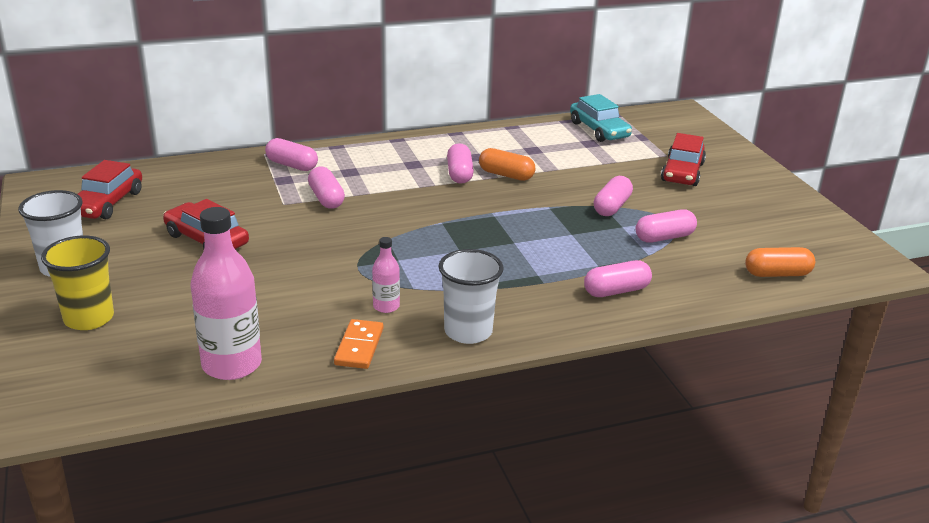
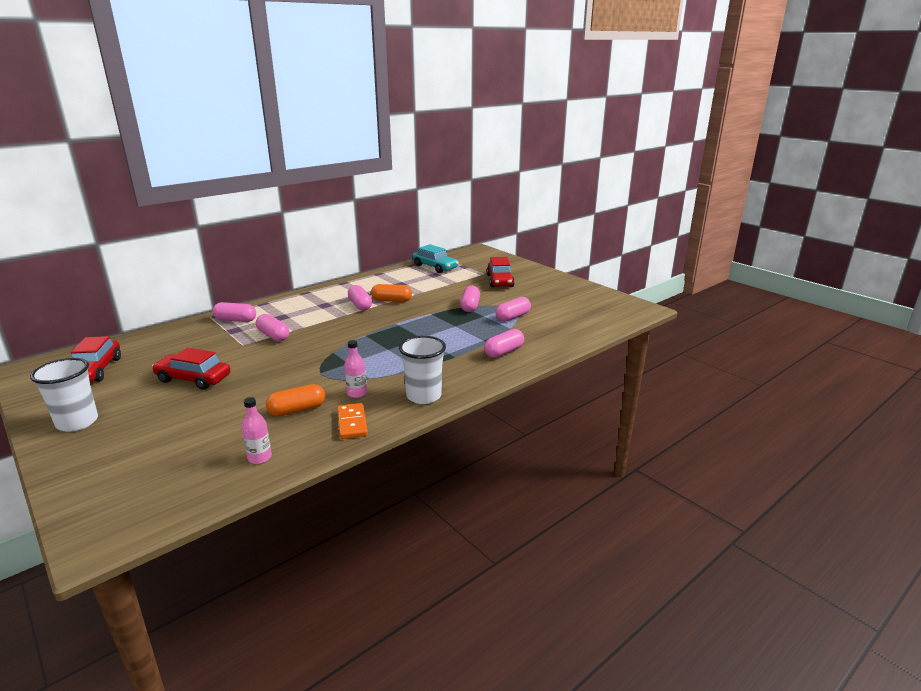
camera: 20 degrees left, 5 degrees down
yellow cup [41,236,114,330] -> none
pink bottle [191,207,262,380] -> pink bottle [242,397,272,464], size x0.49
orange capsule [745,247,815,277] -> orange capsule moved to [266,384,325,416]

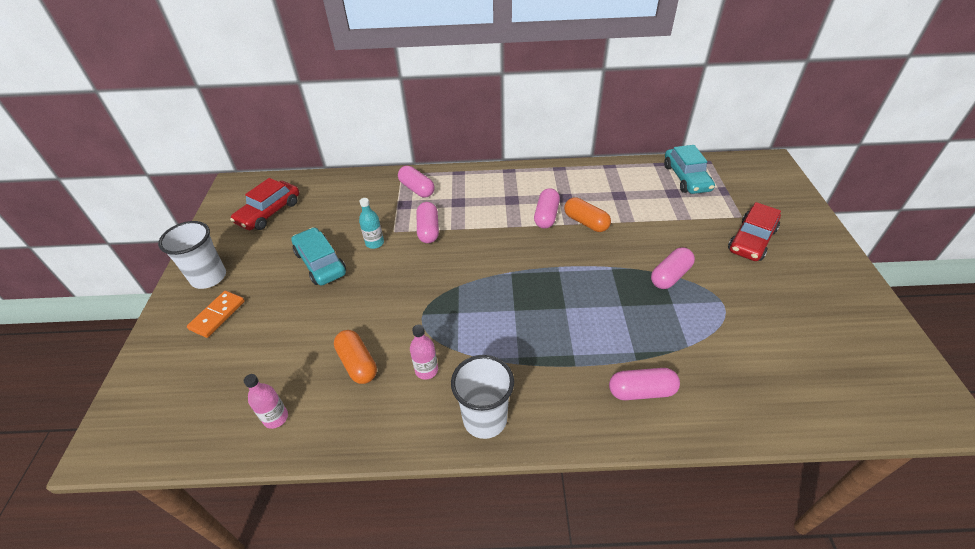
camera: 40 degrees right, 20 degrees up
red car [152,348,230,390] -> turquoise car [291,227,346,286]
orange capsule [266,384,325,416] -> orange capsule turned 45 degrees clockwise [334,330,377,384]
orange domino [337,403,368,439] -> orange domino moved to [187,291,245,338]
pink capsule [495,297,531,322] -> none
none -> turquoise bottle [359,198,384,249]

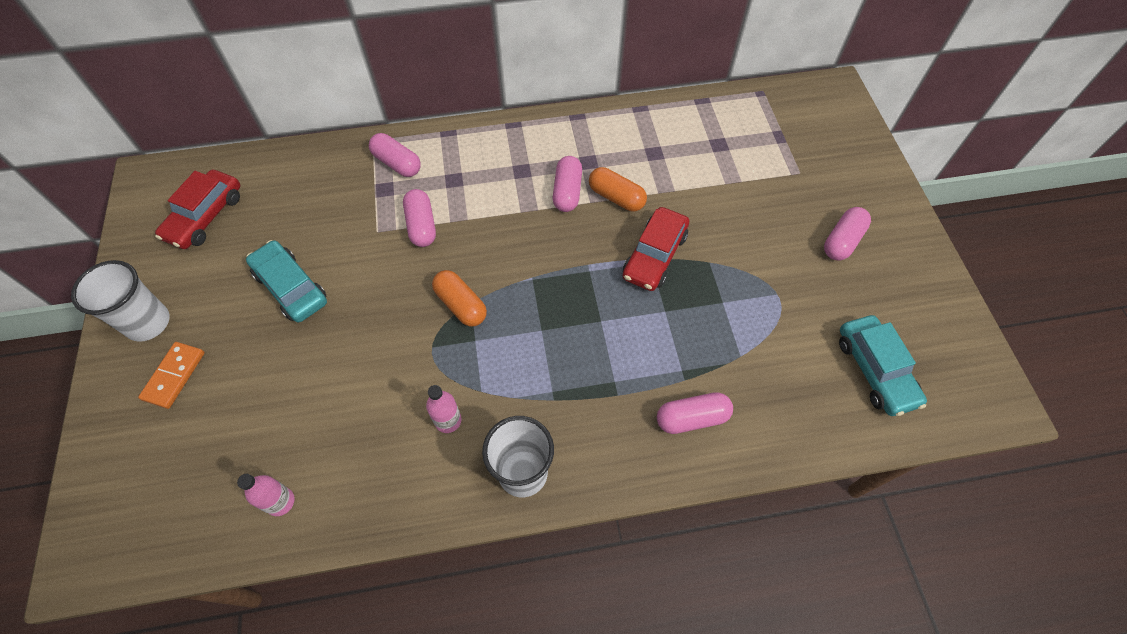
camera: 10 degrees left, 15 degrees up
orange capsule [334,330,377,384] -> orange capsule moved to [432,270,487,327]
turquoise bottle [359,198,384,249] -> none
pink capsule [651,247,695,289] -> pink capsule moved to [824,207,871,260]
turquoise car [664,145,715,194] -> turquoise car moved to [839,315,927,416]
red car [728,202,781,261] -> red car moved to [623,207,689,291]

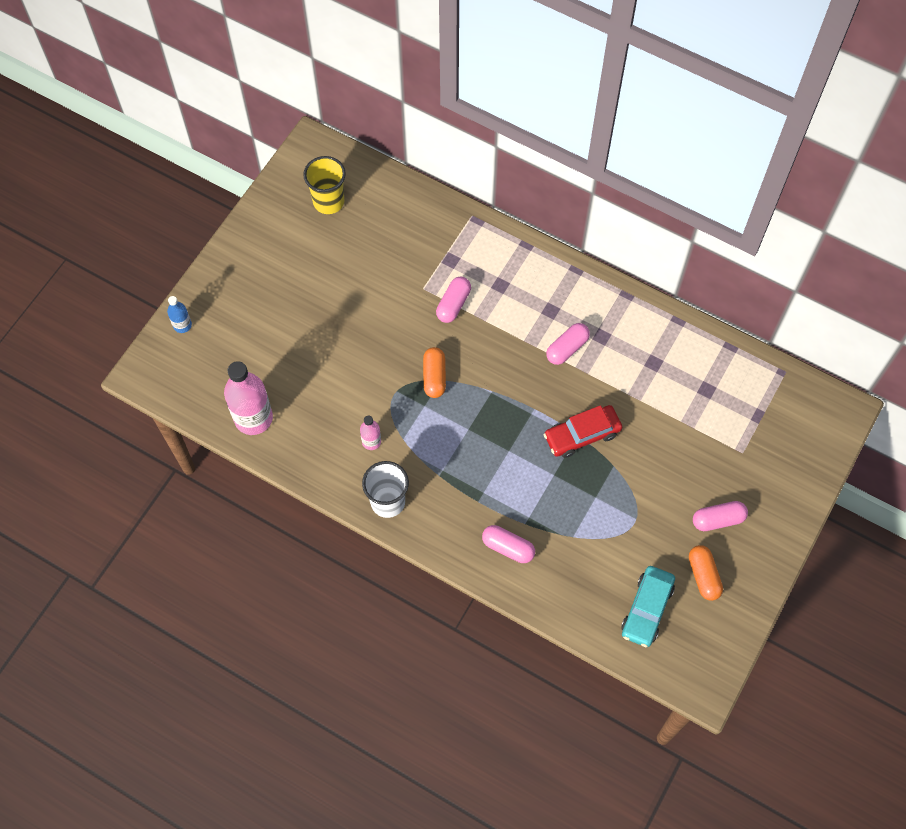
camera: 40 degrees right, 5 degrees up
white cup [71,260,170,342] -> none
orange domino [138,342,205,409] -> none
red car [155,170,240,249] -> yellow cup [303,156,346,214]
pink bottle [237,474,295,516] -> pink bottle [224,361,273,435], size x2.03
turquoise car [246,240,327,322] -> none
pink capsule [369,133,421,177] -> none
orange capsule [589,167,647,211] -> orange capsule moved to [689,545,723,601]
none -> blue bottle [167,296,192,333]

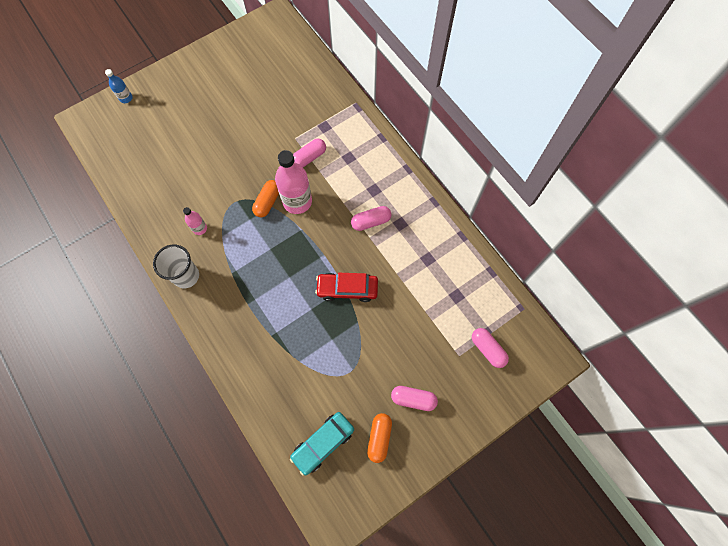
camera: 25 degrees right, 5 degrees up
pink bottle [224,361,273,435] -> pink bottle moved to [275,150,312,214]
yellow cup [303,156,346,214] -> none
pink capsule [482,525,535,563] -> pink capsule moved to [472,328,509,368]

